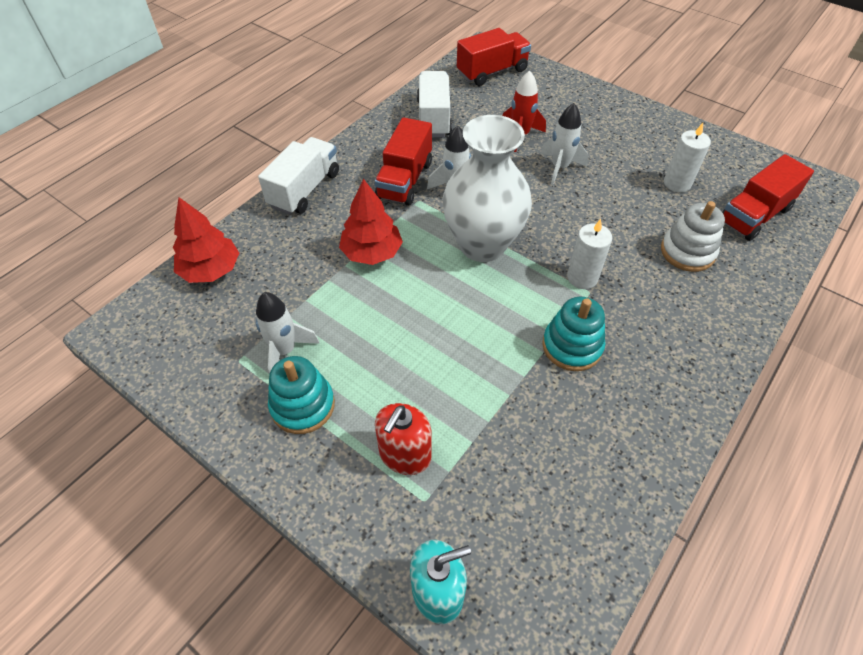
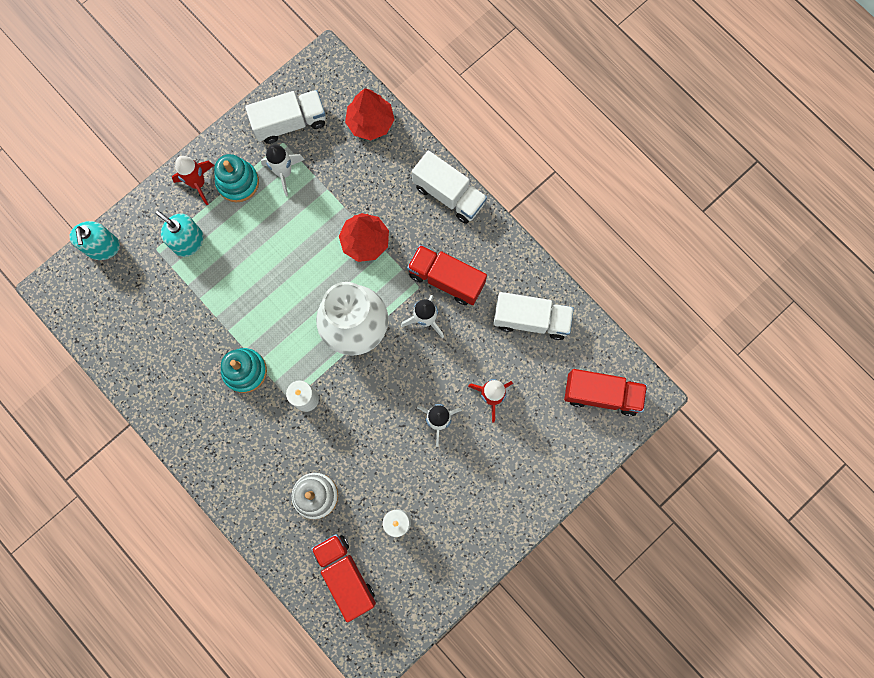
camera: 100 degrees right, 25 degrees up
red soap dispenser [375,403,432,475] -> turquoise soap dispenser [156,211,203,257]
red truck [457,28,531,86] -> red truck turned 60 degrees counterclockwise [564,369,647,416]
none -> red rocket [172,156,214,205]
none -> white truck [245,90,326,144]

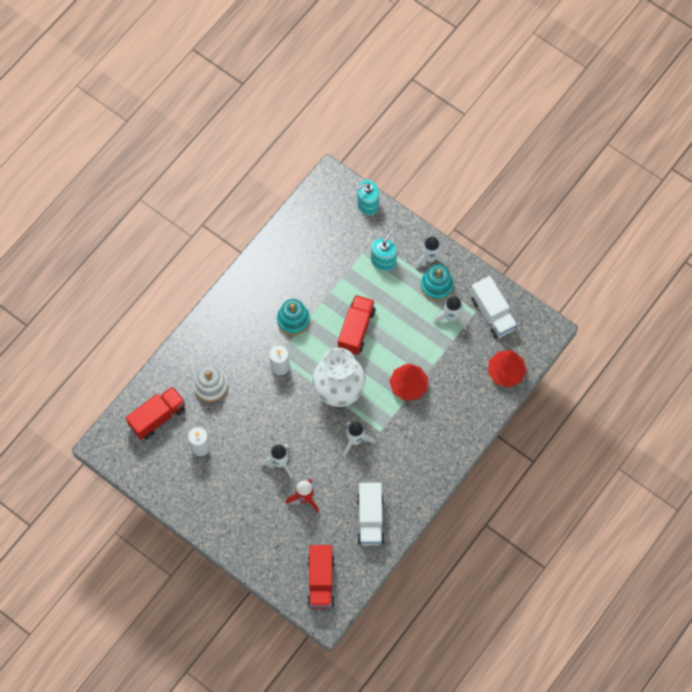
camera: 80 degrees right, 10 degrees down
red rocket [172,156,214,205] -> white rocket [415,236,448,269]
red truck [407,245,487,305] -> red truck moved to [338,295,375,355]
white truck [412,150,487,224] -> none

